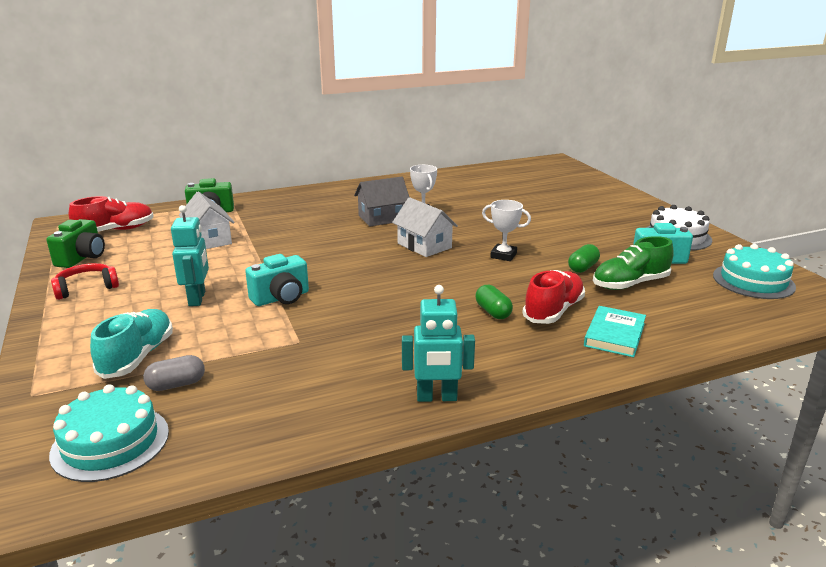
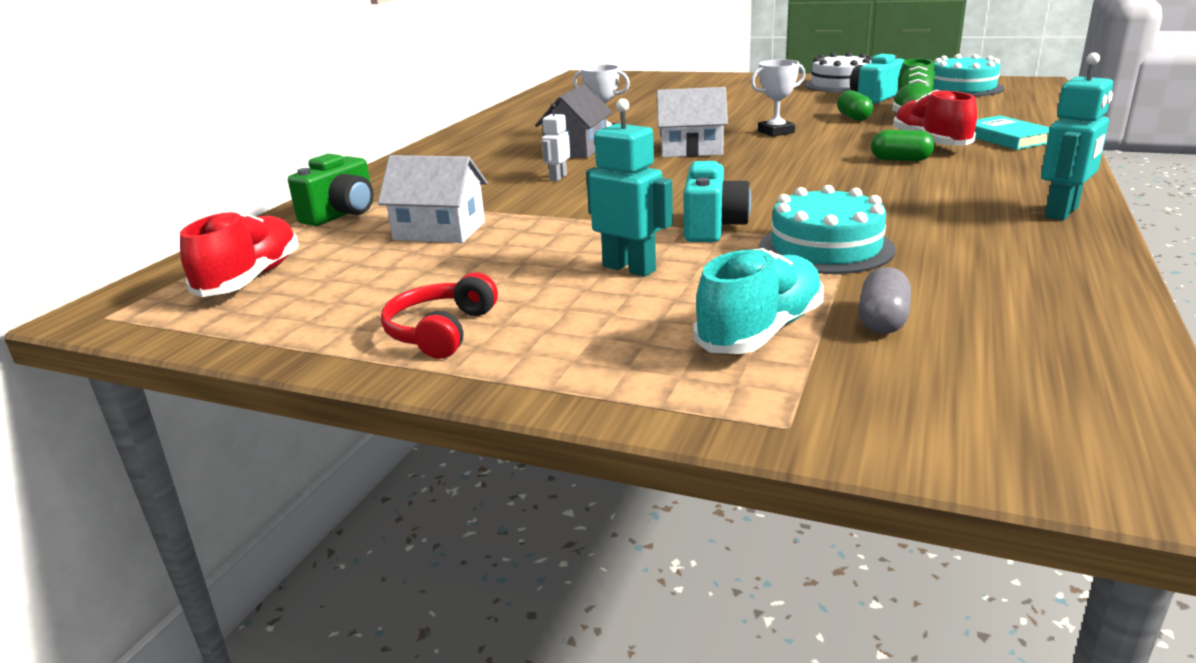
camera: 45 degrees left, 0 degrees up
green camera [46,219,105,268] -> none
turquoise cake [49,384,169,482] -> turquoise cake moved to [759,185,896,274]
turquoise shoe [90,309,173,379] -> turquoise shoe turned 75 degrees clockwise [693,248,824,354]
none -> white robot [542,103,570,181]

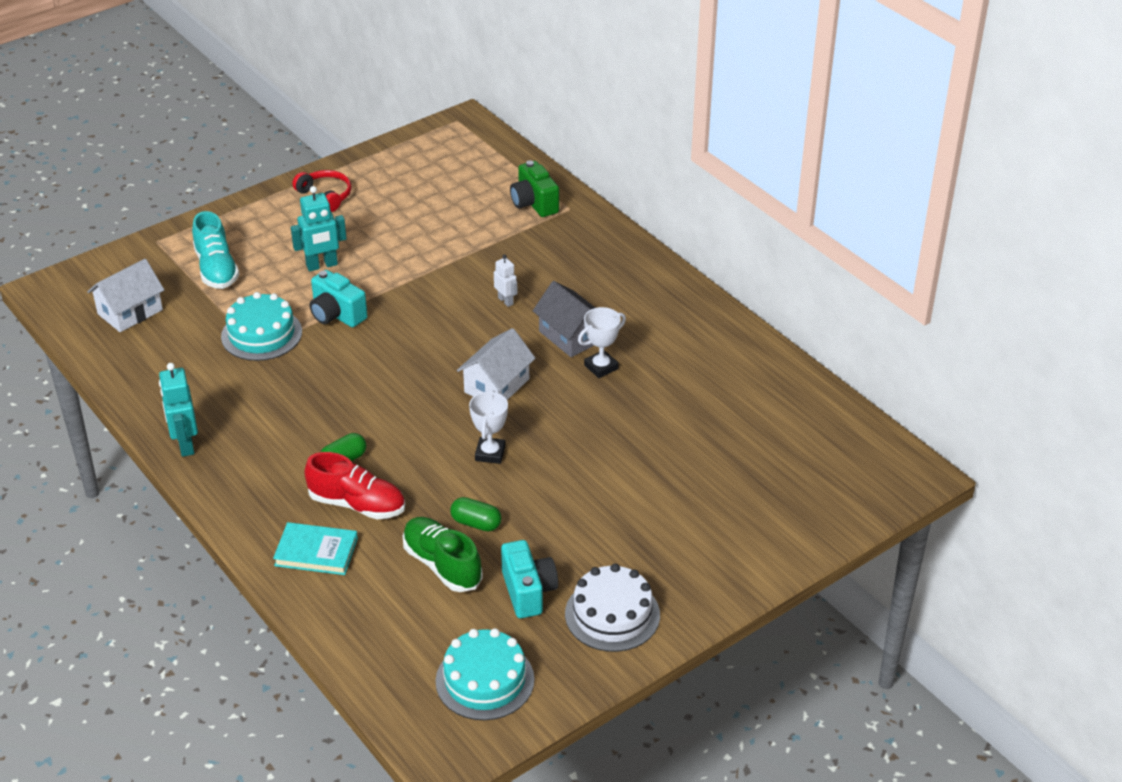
camera: 120 degrees right, 15 degrees up
red shoe [180,210,298,297] -> none
white house [378,155,488,243] -> white house moved to [87,259,164,332]
grey capsule [858,267,911,334] -> none

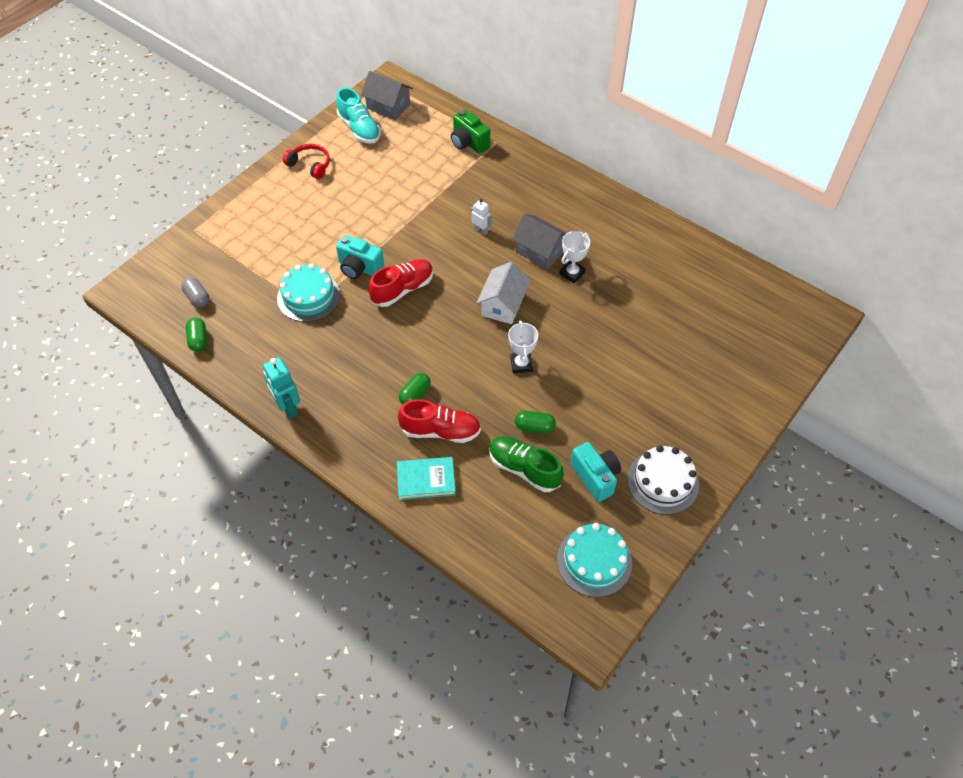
camera: 15 degrees left, 15 degrees up
white house [87,259,164,332] -> grey capsule [181,277,209,308]
turquoise shoe [192,211,239,289] -> turquoise shoe moved to [336,87,381,144]
turquoise robot [291,186,347,271] -> none
none -> green capsule [186,317,207,352]
none -> grey house [361,71,413,120]
none -> red shoe [369,259,434,307]

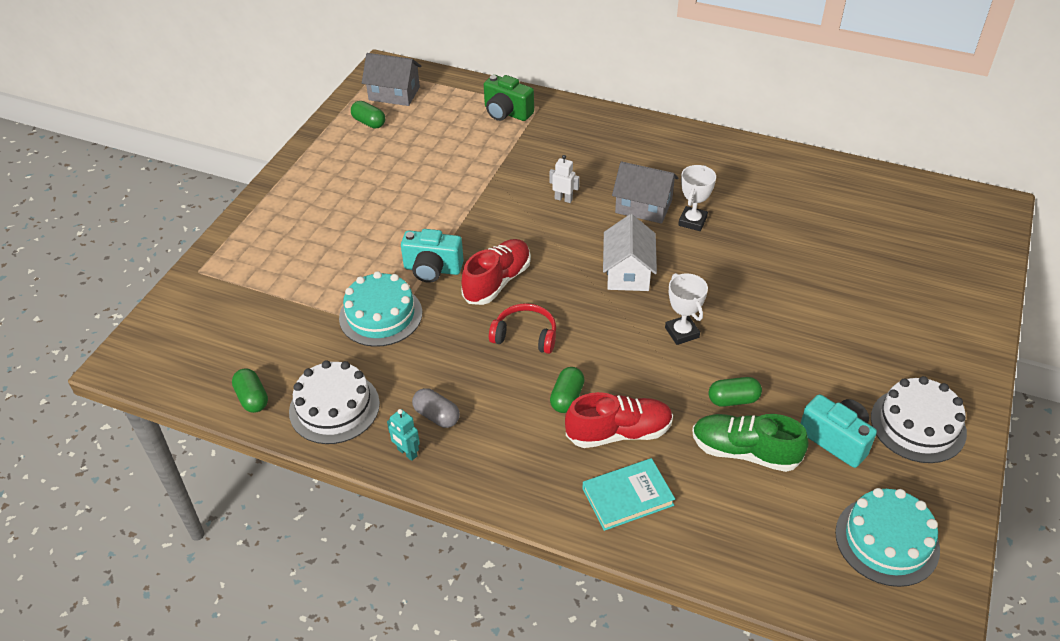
camera: 15 degrees left, 10 degrees down
grey capsule [181,277,209,308] -> grey capsule moved to [412,388,460,428]
turquoise robot [263,357,300,419] -> turquoise robot [387,409,420,461], size x0.59
red headphones [283,144,330,179] -> red headphones moved to [489,303,556,354]
turquoise shoe [336,87,381,144] -> green capsule [351,101,385,129]
none -> white cake [289,360,380,444]

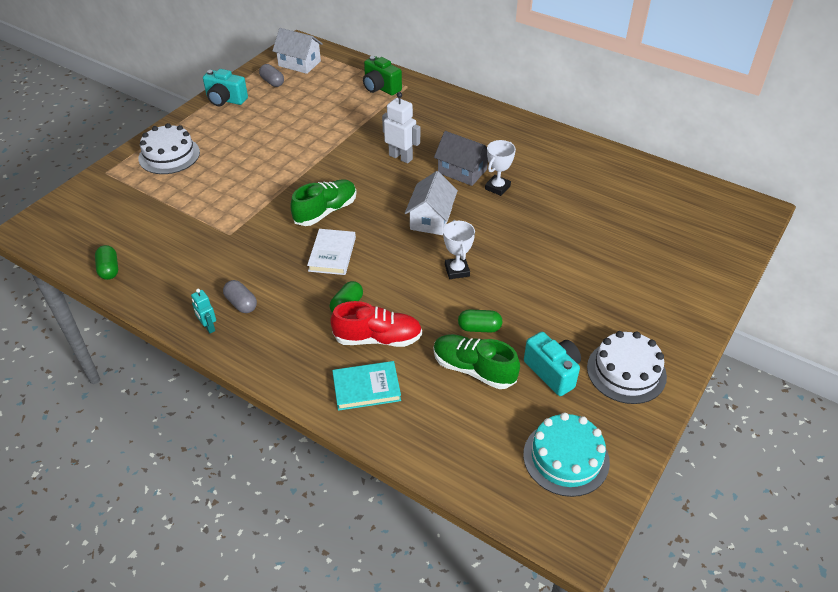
camera: 10 degrees right, 0 degrees up
white cake [289,360,380,444] -> white cake moved to [138,123,200,174]
turquoise cake [339,271,422,347] -> none
green capsule [351,101,385,129] -> grey capsule [259,64,284,87]
grey house [362,53,421,106] -> white house [273,28,323,74]
turquoise camera [401,229,464,283] -> turquoise camera moved to [203,69,248,106]
red shoe [462,239,531,305] -> green shoe [291,179,357,226]
red headphones [489,303,556,354] -> white book [307,229,356,275]
white robot [549,155,580,203] -> white robot [382,92,420,163], size x1.68

